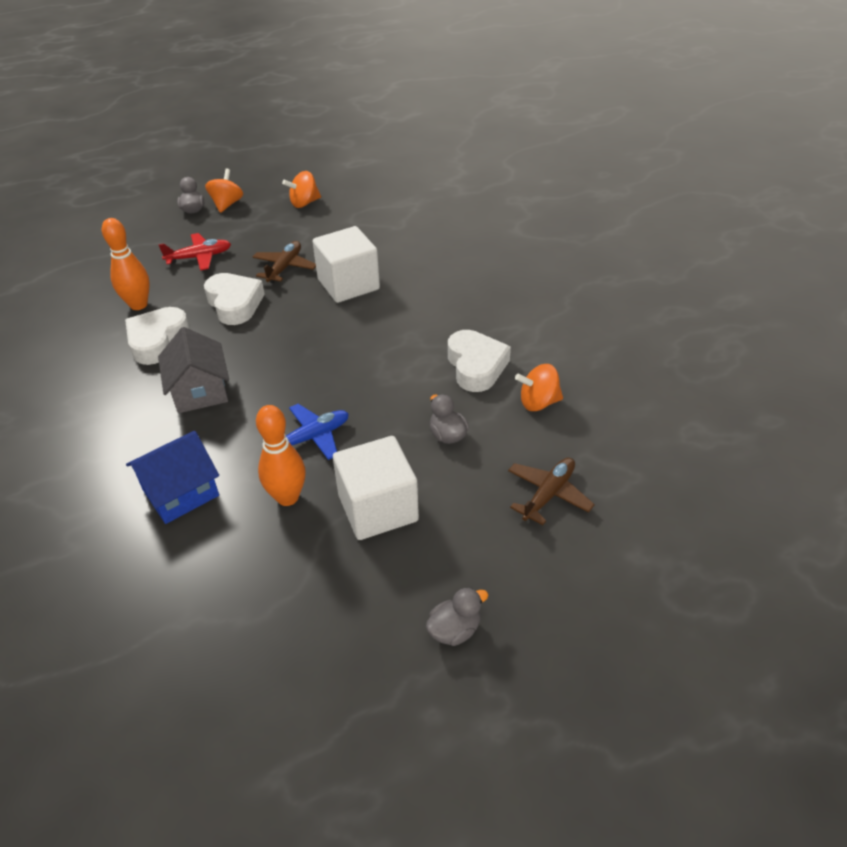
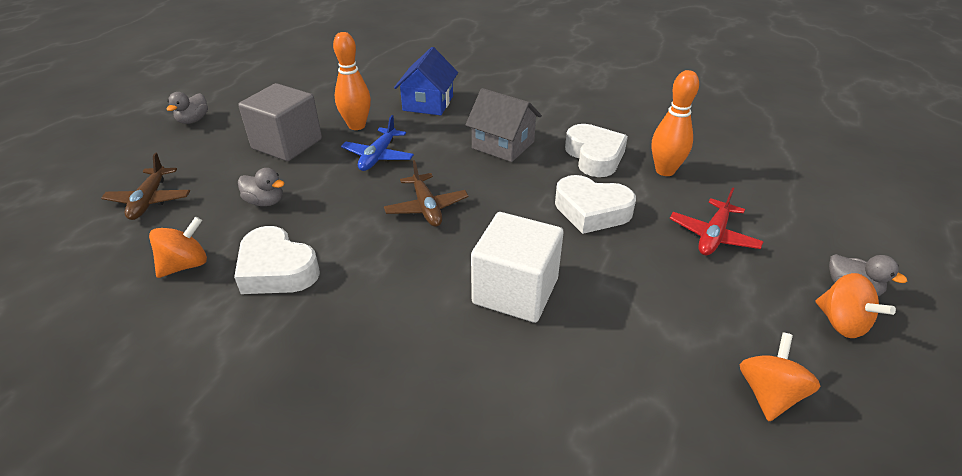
camera: 140 degrees right, 5 degrees down
brown plane [252,241,316,283] -> brown plane moved to [384,160,468,227]
white cube [333,436,419,540] -> grey cube [238,83,322,161]

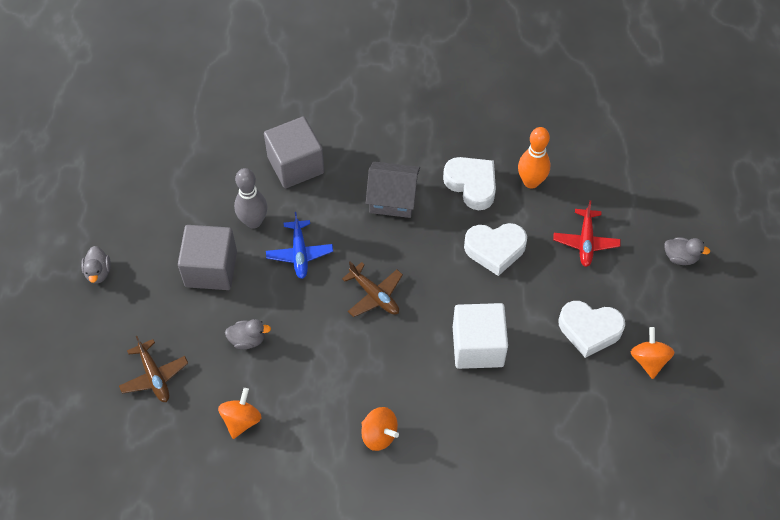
camera: 25 degrees left, 20 degrees up
white heart [234,226,320,294] -> white heart moved to [558,301,625,358]
orange bowling pin [333,32,371,130] -> grey bowling pin [234,168,267,229]
blue house [394,47,458,115] -> grey cube [264,116,324,188]
orange spinning top [816,273,896,338] -> orange spinning top moved to [361,407,399,451]

